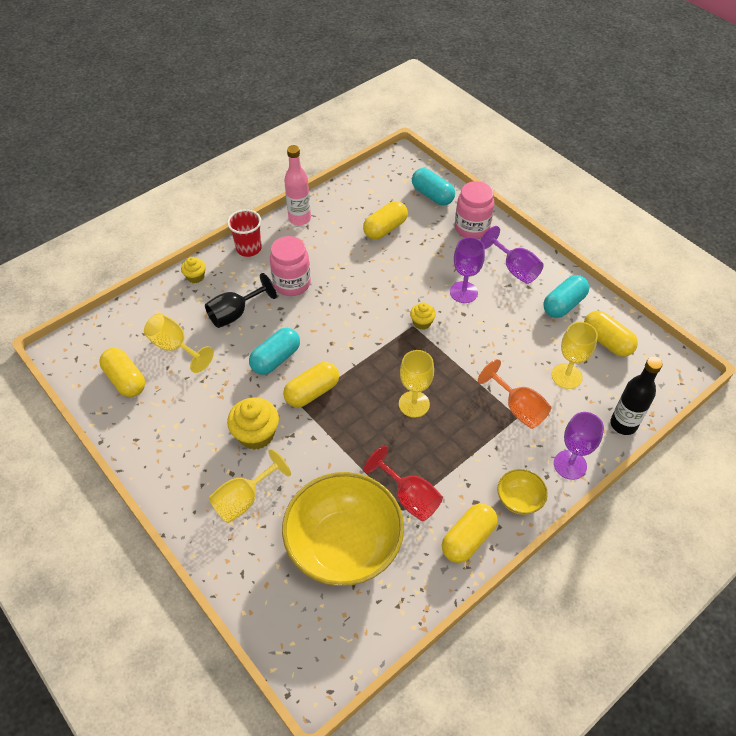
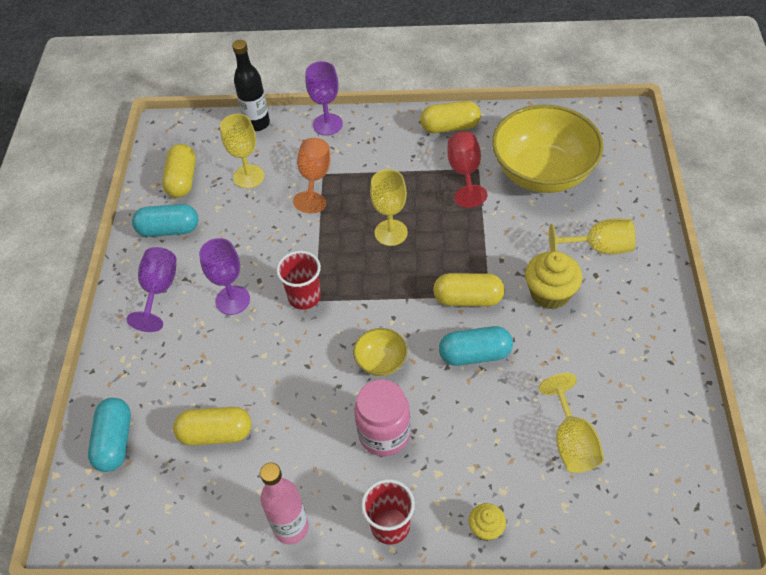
camera: 135 degrees left, 0 degrees up
yellow capsule [100,348,145,397] -> none
black goblet [205,273,277,328] -> none
yellow cupcake [410,302,436,330] -> red cup [276,251,321,310]
pink jar [455,181,494,239] -> none
yellow bowl [497,469,548,515] -> yellow bowl moved to [353,328,408,376]

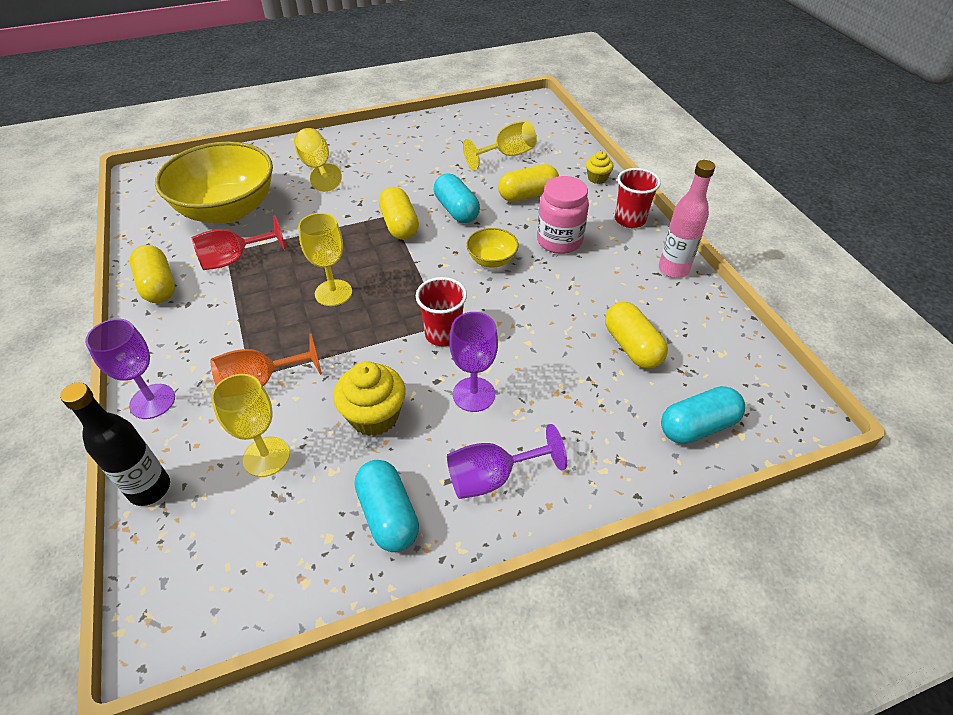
camera: 115 degrees left, 5 degrees down
yellow capsule [162,144,196,198] -> yellow capsule moved to [498,164,559,202]
yellow cupcake [525,251,582,309] -> yellow cupcake moved to [333,361,406,436]

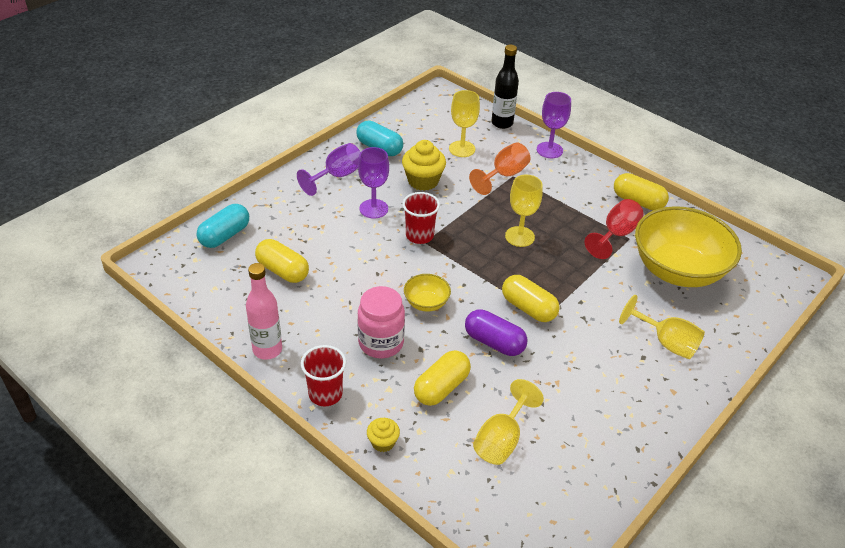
camera: 150 degrees right, 5 degrees down
turquoise capsule [434,173,480,223] -> purple capsule [465,309,527,356]

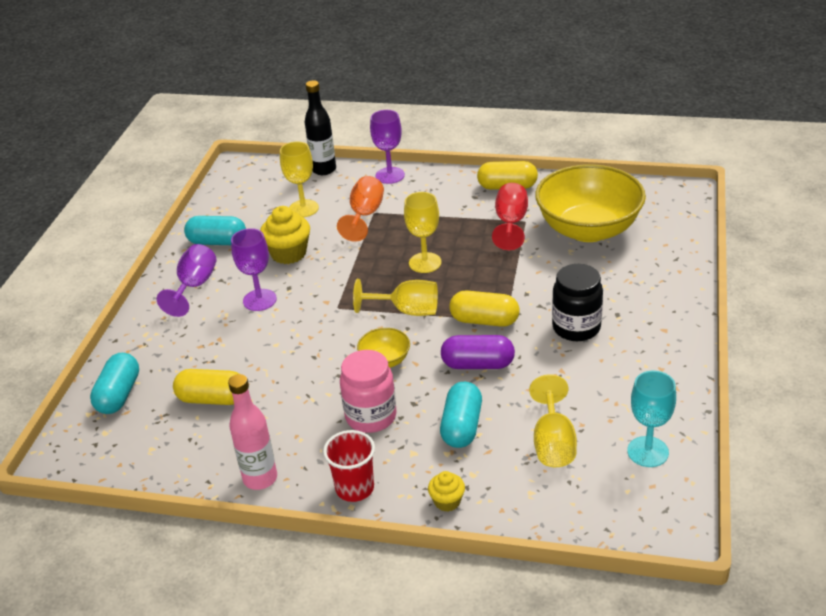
camera: 25 degrees left, 5 degrees down
red cup [402,192,440,244] -> none
yellow capsule [414,350,471,406] -> turquoise capsule [440,382,482,448]
yellow goblet [619,295,705,359] -> yellow goblet moved to [353,279,438,316]
none -> black jar [552,264,603,341]
none -> turquoise goblet [627,371,676,467]

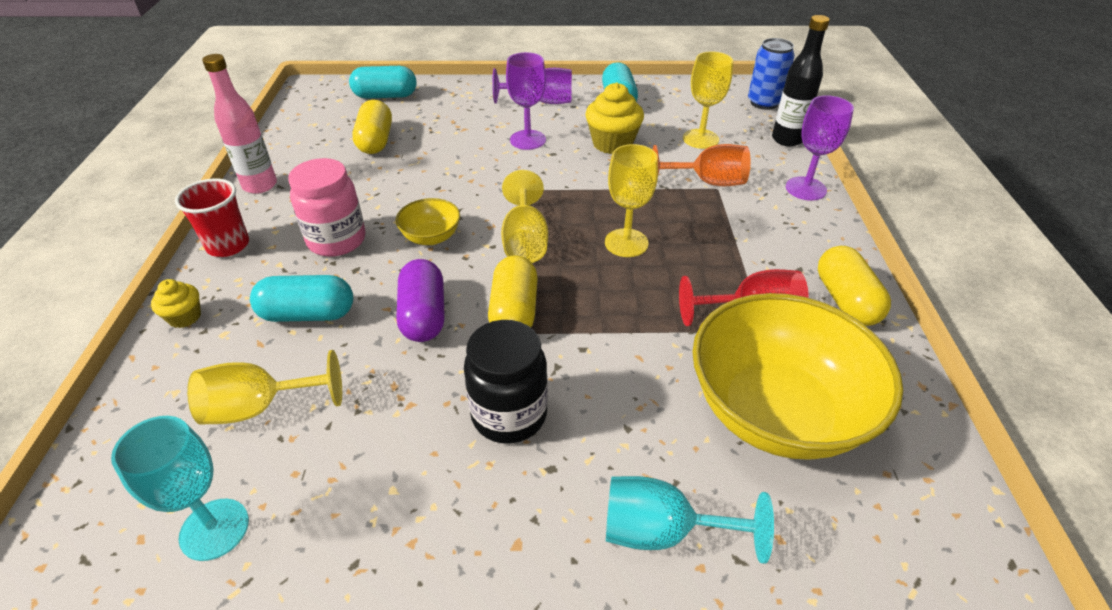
camera: 75 degrees right, 5 degrees up
none -> turquoise goblet [606,476,774,564]
none -> blue can [748,38,794,110]

